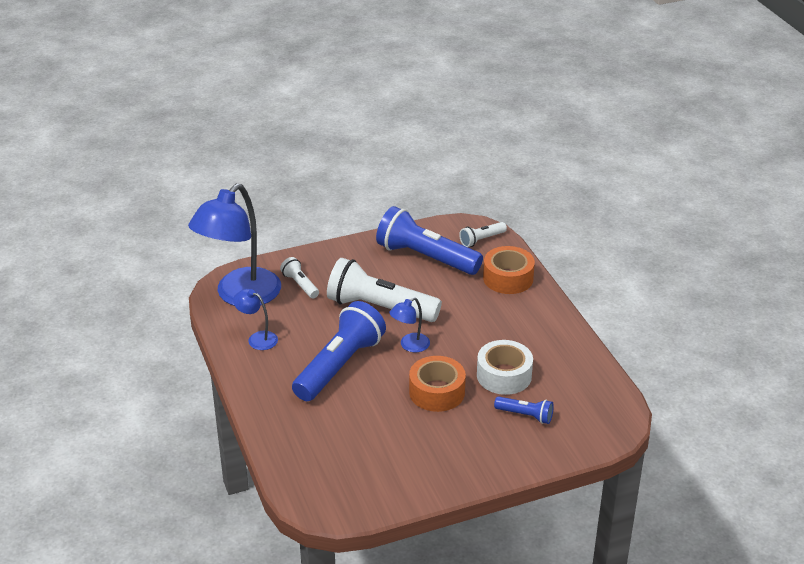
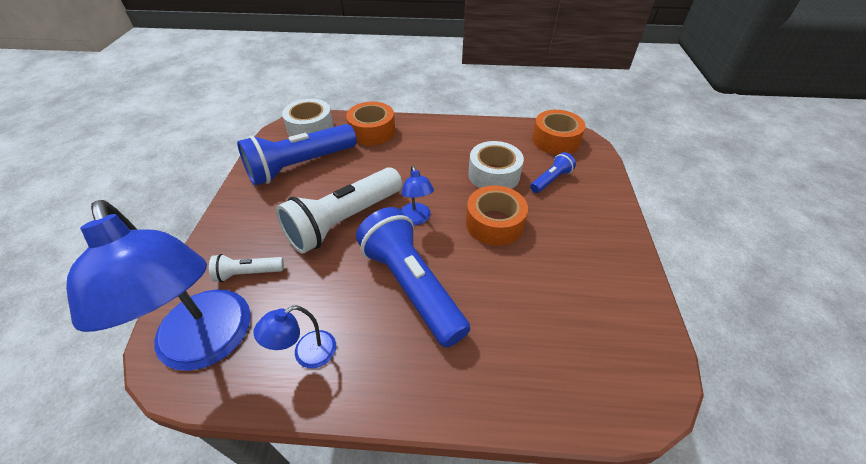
camera: 65 degrees left, 10 degrees up
white flashlight [459,222,507,247] -> white tape [282,99,334,136]
none -> orange tape [532,110,586,155]

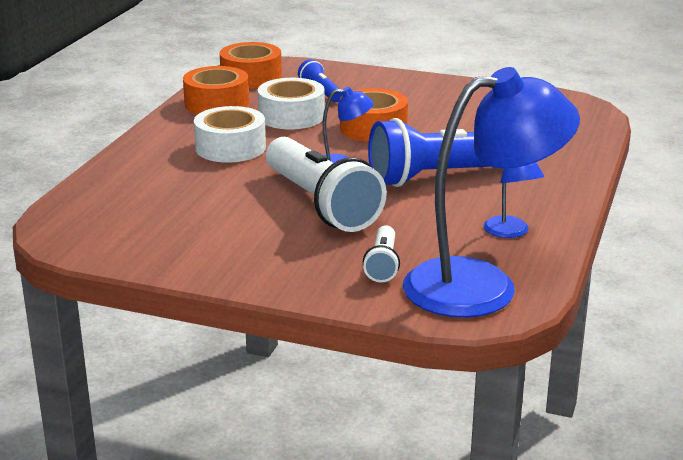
camera: 75 degrees left, 20 degrees down
blue flashlight [237,124,357,186] -> none
white tape [282,99,334,136] -> white tape moved to [194,106,266,163]
orange tape [346,102,395,145] -> orange tape moved to [183,66,249,114]

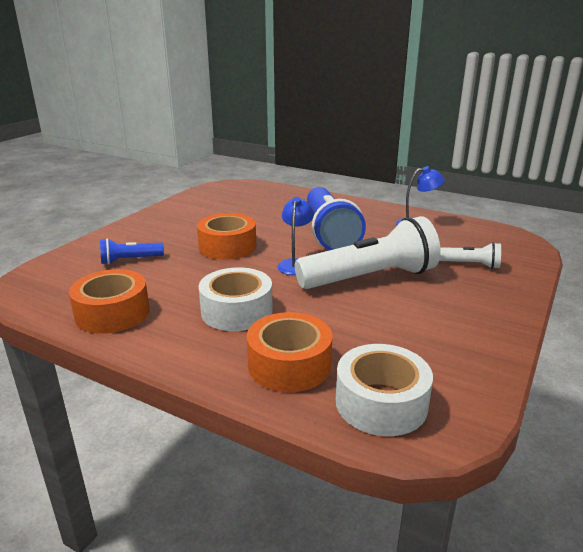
camera: 80 degrees left, 0 degrees up
orange tape [219,42,282,89] -> orange tape moved to [247,312,332,392]
white tape [258,78,325,129] -> white tape moved to [336,344,433,436]
blue lamp [403,67,580,318] -> none

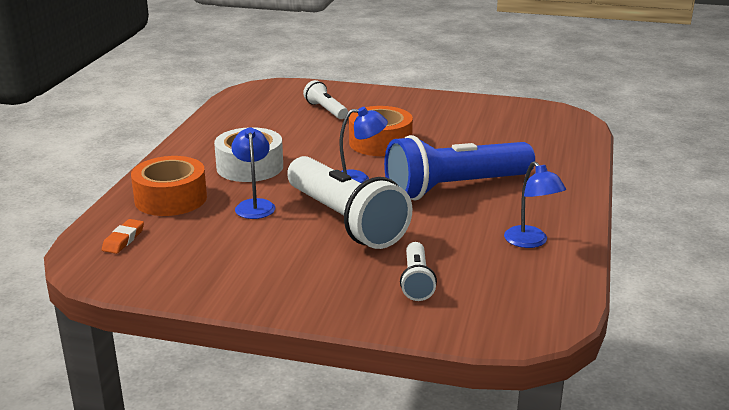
camera: 75 degrees right, 0 degrees up
orange tape [69,269,150,334] -> none
blue flashlight [100,238,164,265] -> white flashlight [303,80,348,119]
white tape [336,344,433,436] -> orange eraser [102,219,144,254]
none -> blue lamp [231,127,275,219]

